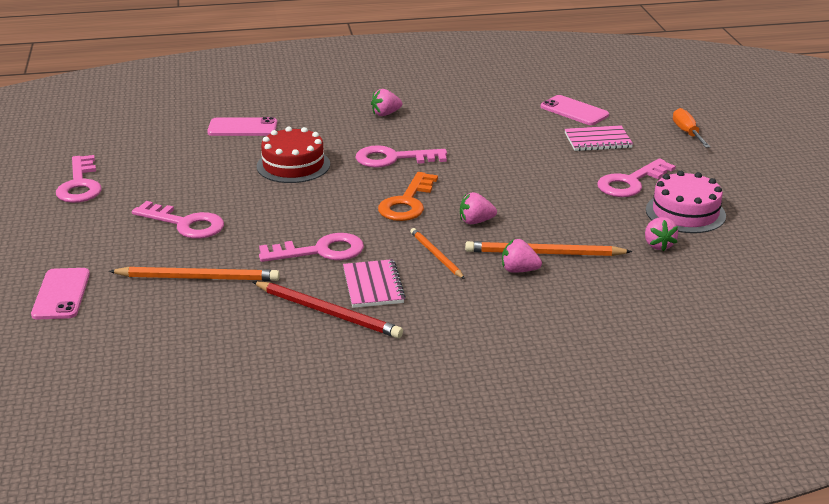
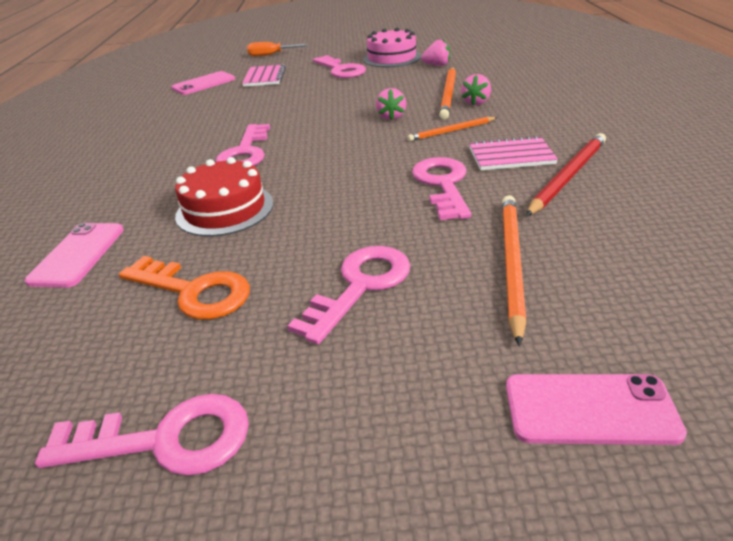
camera: 80 degrees left, 5 degrees up
pink strawberry [371,89,402,116] -> none
orange key [378,172,438,221] -> orange key moved to [119,256,250,320]

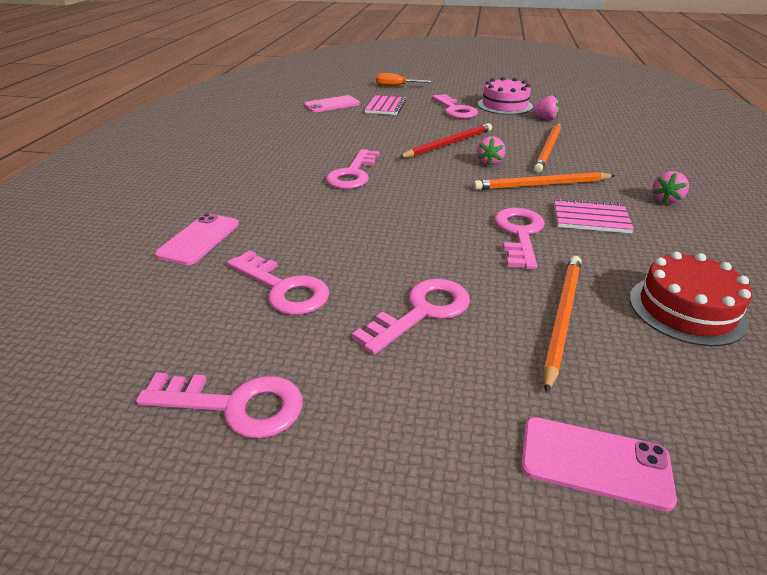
camera: 10 degrees right, 0 degrees up
orange key [119,256,250,320] -> pink key [227,250,329,315]
red cake [175,157,274,236] -> red cake moved to [630,251,752,346]
orange pencil [408,117,498,141] -> orange pencil [473,172,615,190], size x1.59
pink strawberry [461,74,491,105] -> pink strawberry moved to [652,171,689,204]
red pencil [526,133,606,216] -> red pencil moved to [399,123,492,158]

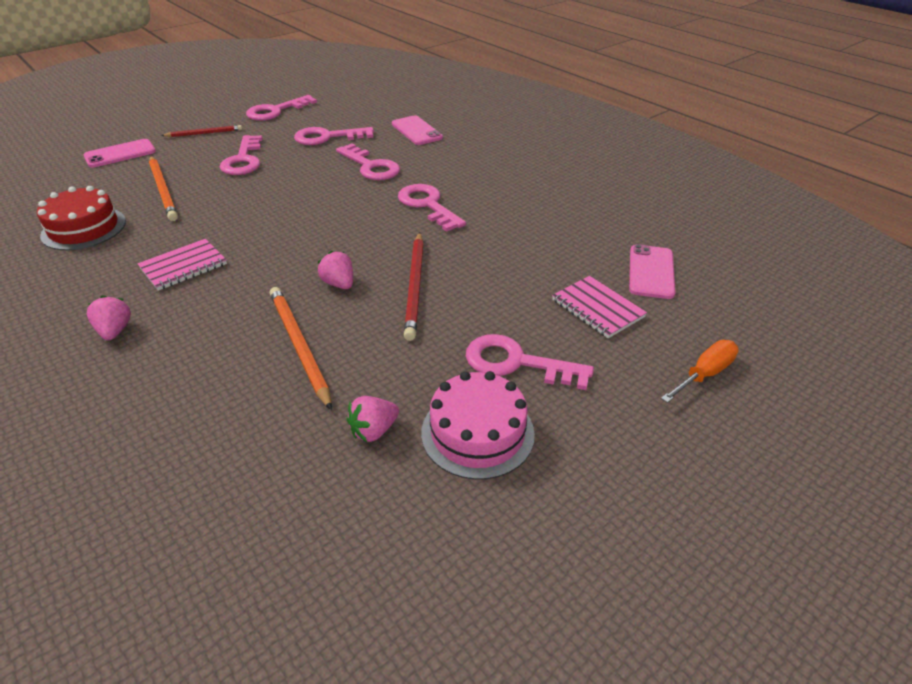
camera: 130 degrees right, 5 degrees up
orange pencil [473,172,615,190] -> none
pink key [494,208,545,269] -> pink key moved to [336,143,400,180]
none -> red pencil [161,125,242,137]

